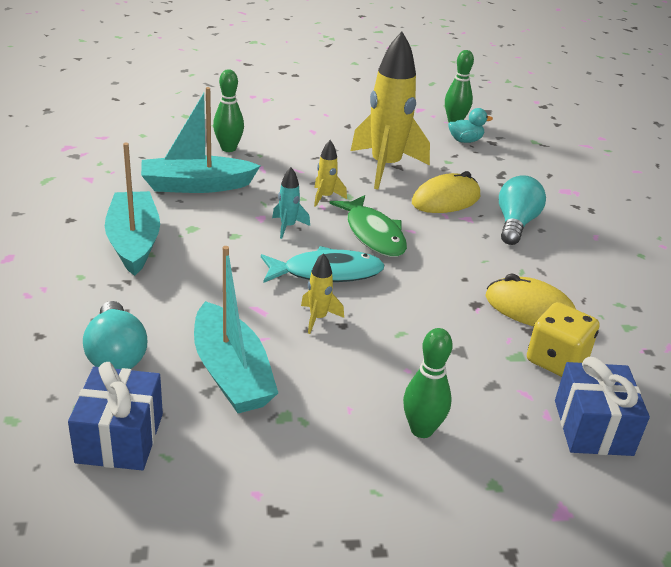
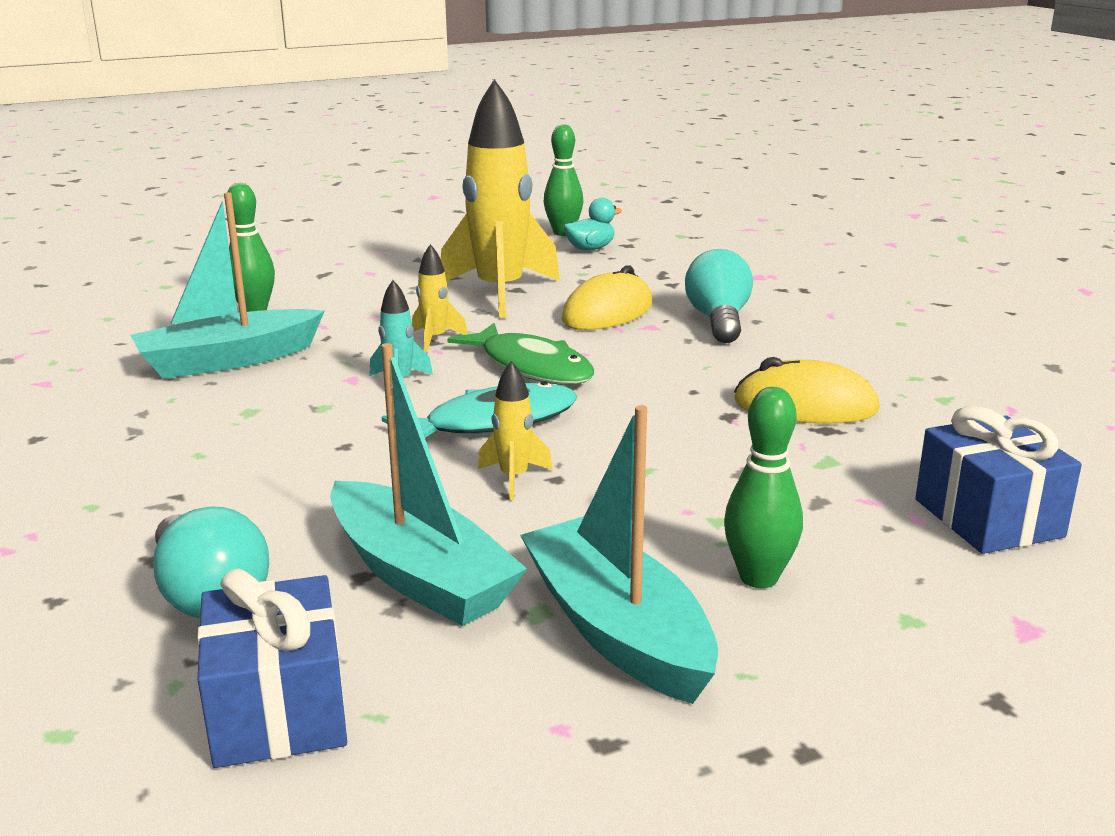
camera: 15 degrees left, 10 degrees down
turquoise boat [105,143,160,276] -> turquoise boat moved to [520,405,718,704]
yellow dice [527,302,599,377] -> none

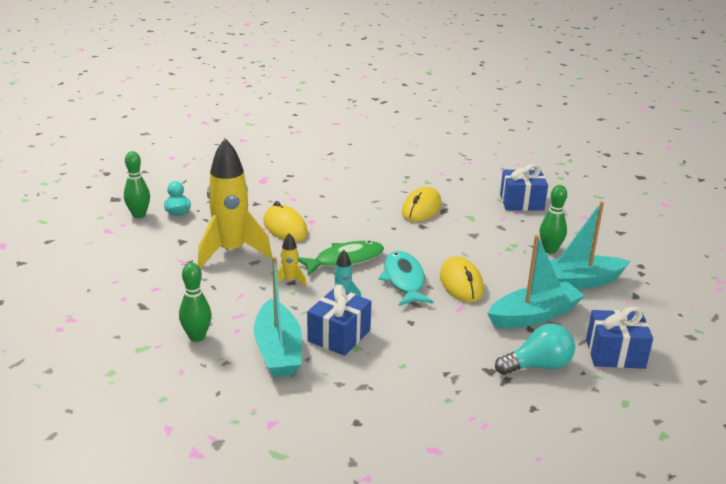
camera: 75 degrees left, 5 degrees up
yellow rocket [478,361,553,500] -> yellow mouse [440,256,484,302]
turquoise light bulb [685,249,753,343] -> none
none -> blue gift [307,284,372,356]

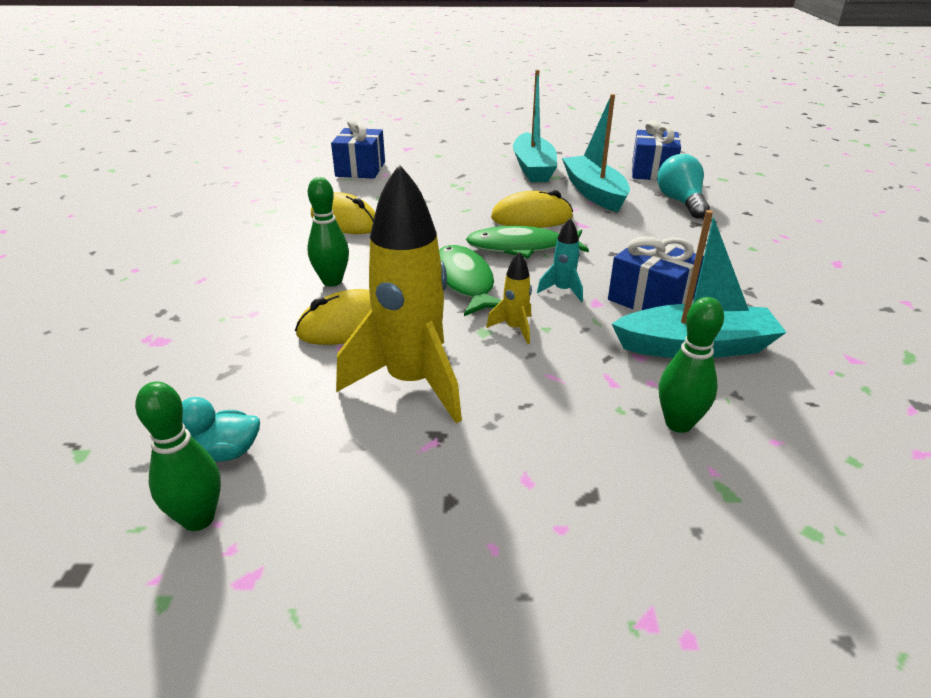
camera: 80 degrees left, 5 degrees up
turquoise fish [379,251,434,306] -> green fish [466,226,589,259]
green bowling pin [540,185,567,254] -> green bowling pin moved to [307,177,349,286]

